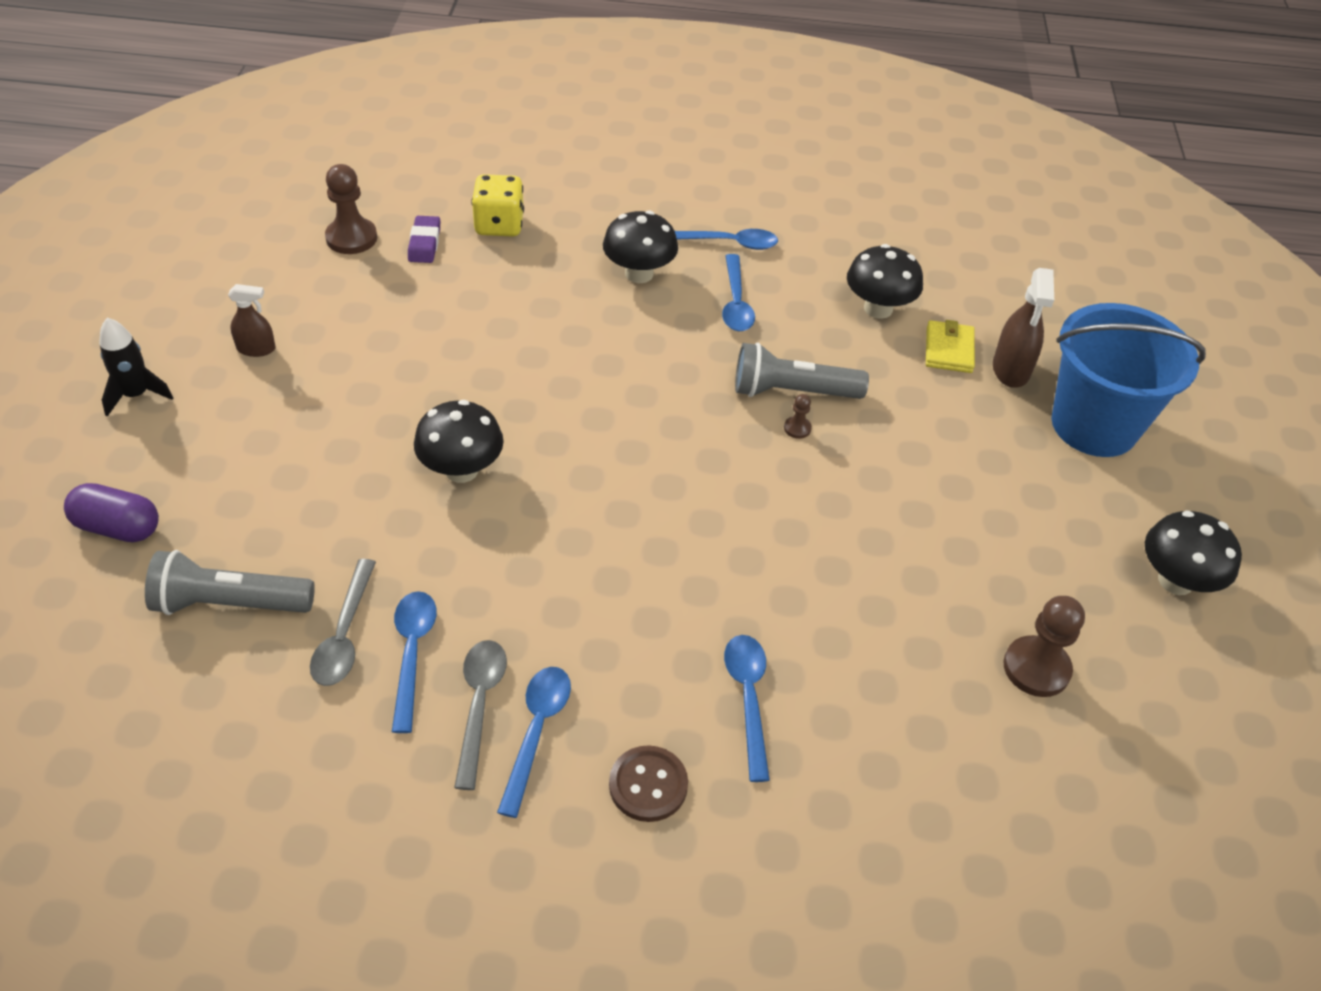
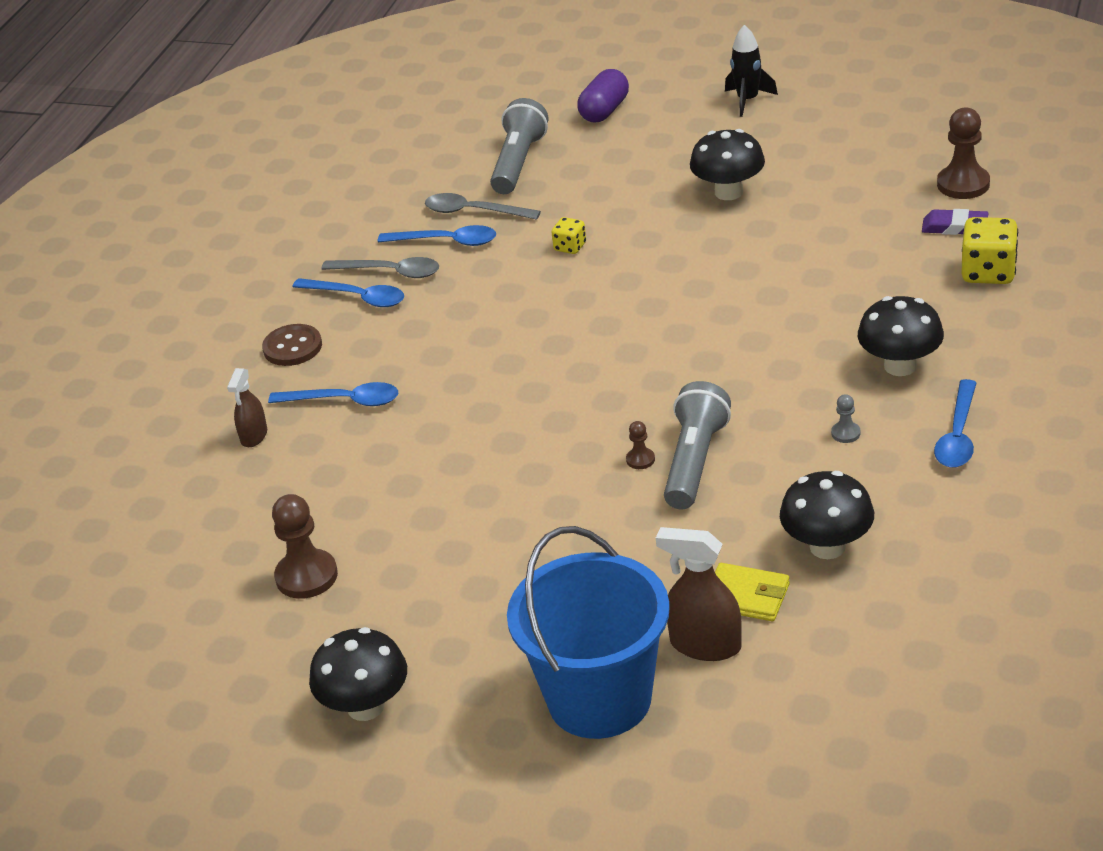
camera: 110 degrees right, 10 degrees down
brown spray bottle [228,284,276,357] -> brown spray bottle moved to [227,368,267,447]
black mushroom [414,400,504,483] -> black mushroom moved to [690,129,765,200]
blue spoon [722,254,755,331] -> grey pawn [831,394,860,443]
none -> yellow dice [552,217,586,254]

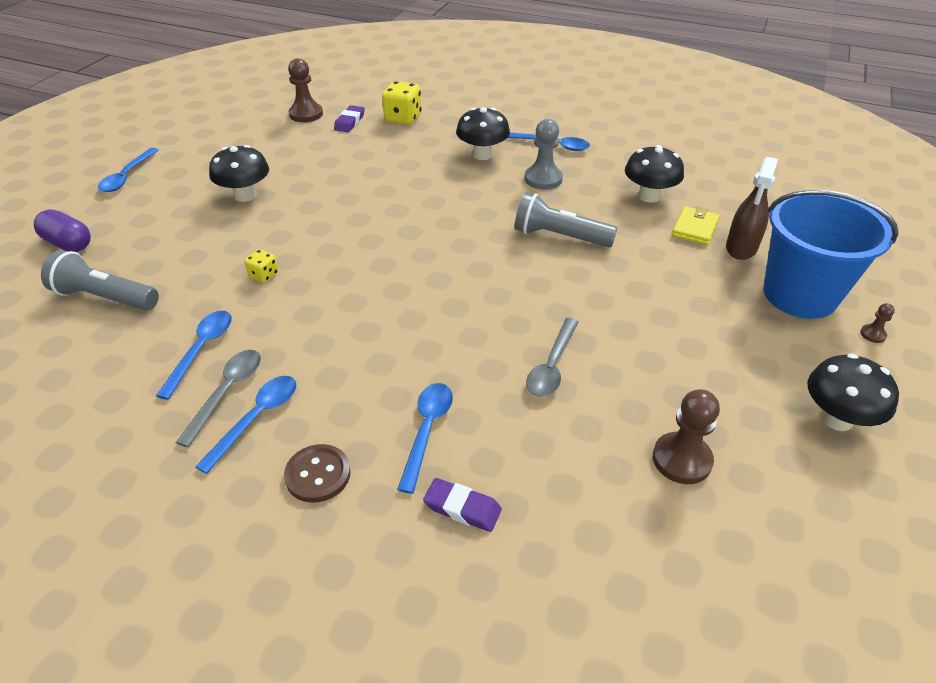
camera: 90 degrees left, 5 degrees up
brown spray bottle [227,368,267,447] -> purple eraser [423,478,502,532]
grey spoon [425,193,541,220] -> grey spoon moved to [526,318,579,397]
brown pawn [626,421,655,469] -> brown pawn moved to [860,303,895,343]
black rocket [725,25,778,117] -> blue spoon [98,148,159,192]
grey pawn [831,394,860,443] -> grey pawn [524,119,563,190], size x2.08

